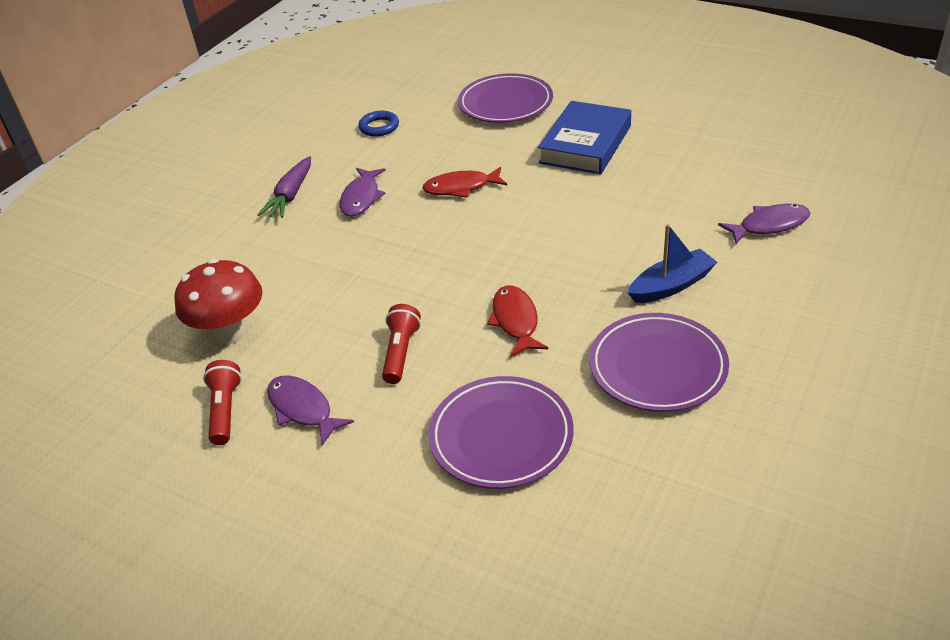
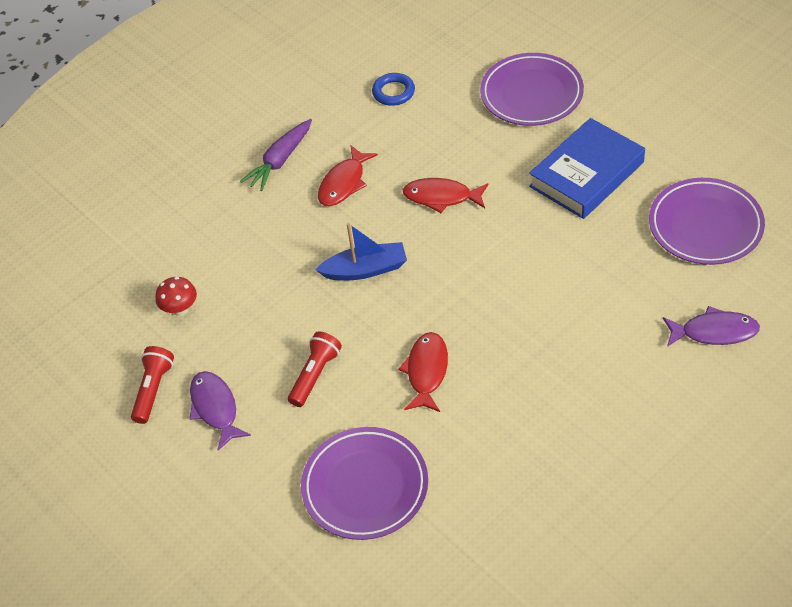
camera: 20 degrees right, 10 degrees up
red mushroom [174,259,263,344] -> red mushroom [155,277,197,316], size x0.53
purple fish [340,168,386,217] -> red fish [318,145,378,206]
purple plate [589,313,729,412] -> purple plate moved to [649,178,765,265]
blue boat [628,224,717,303] -> blue boat moved to [315,223,407,280]

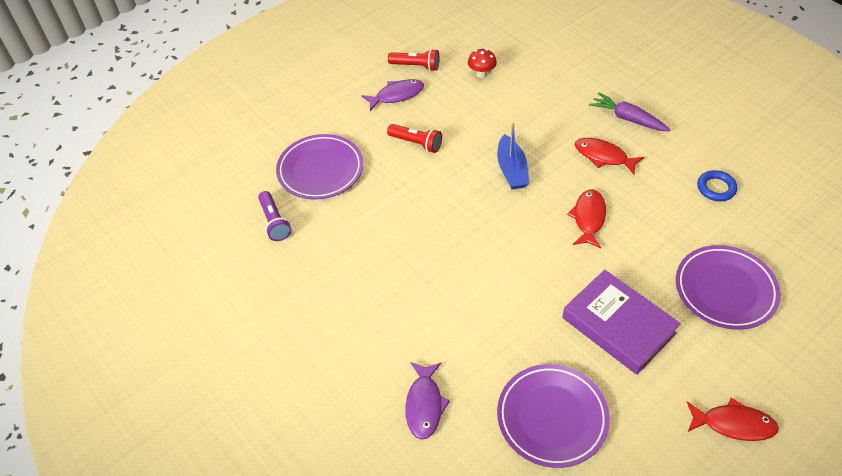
camera: 90 degrees right, 0 degrees up
red fish [398,332,448,412] -> red fish moved to [687,398,779,441]
blue book [529,118,645,219] -> purple book [562,270,681,375]
none -> purple flashlight [258,191,291,241]

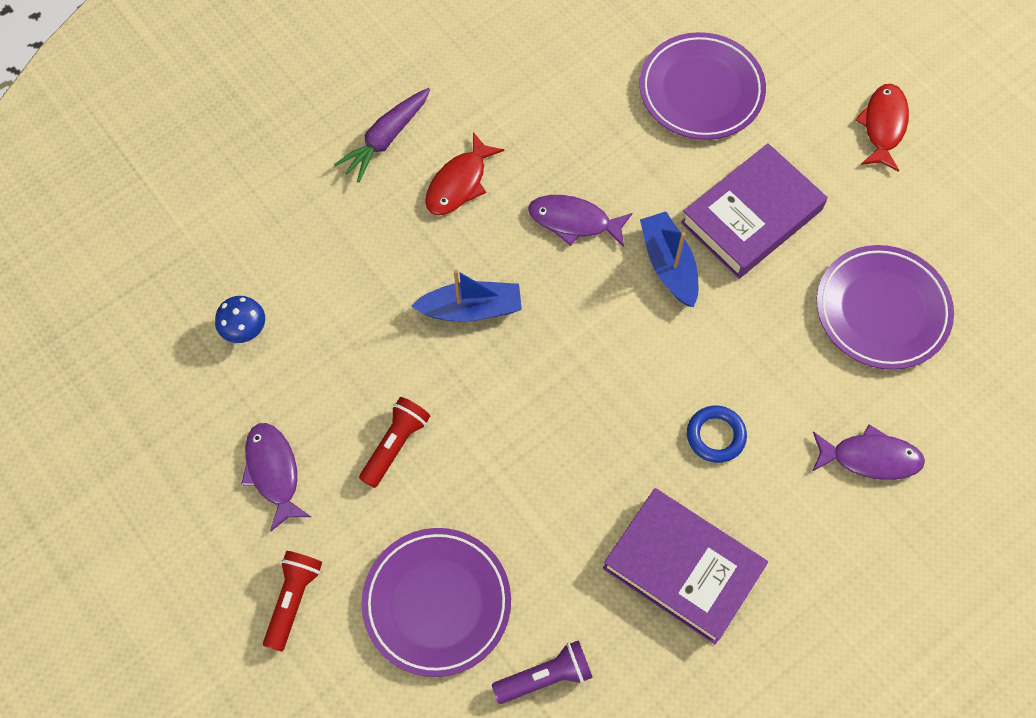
camera: 90 degrees left, 15 degrees up
red flashlight [388,49,439,71] -> red flashlight moved to [263,551,322,652]
red mushroom [468,49,497,78] -> blue mushroom [215,296,265,343]
red fish [567,189,606,248] -> purple fish [528,195,632,247]
blue ring [697,170,738,201] -> blue ring moved to [687,406,747,463]
none -> purple book [603,488,768,645]
none -> blue boat [640,212,698,307]

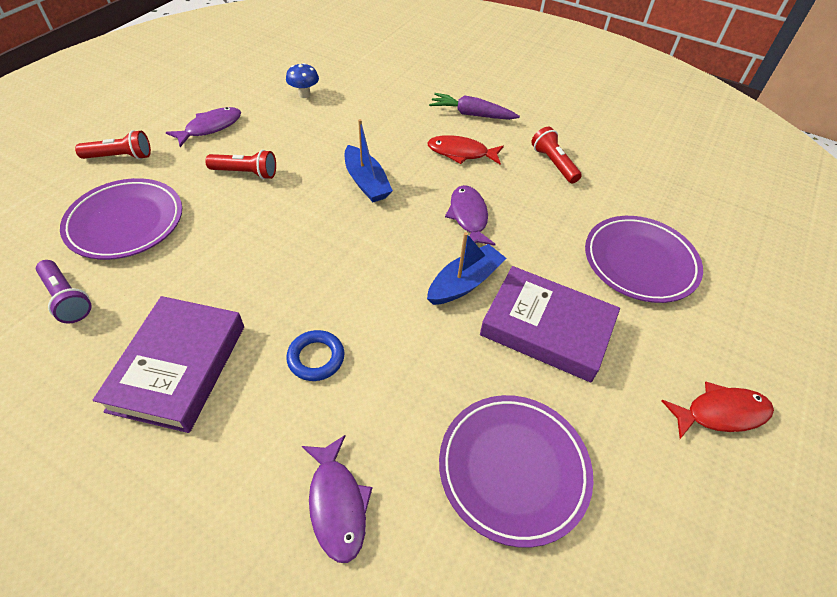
camera: 65 degrees right, 15 degrees down
none -> red flashlight [531,127,582,184]

